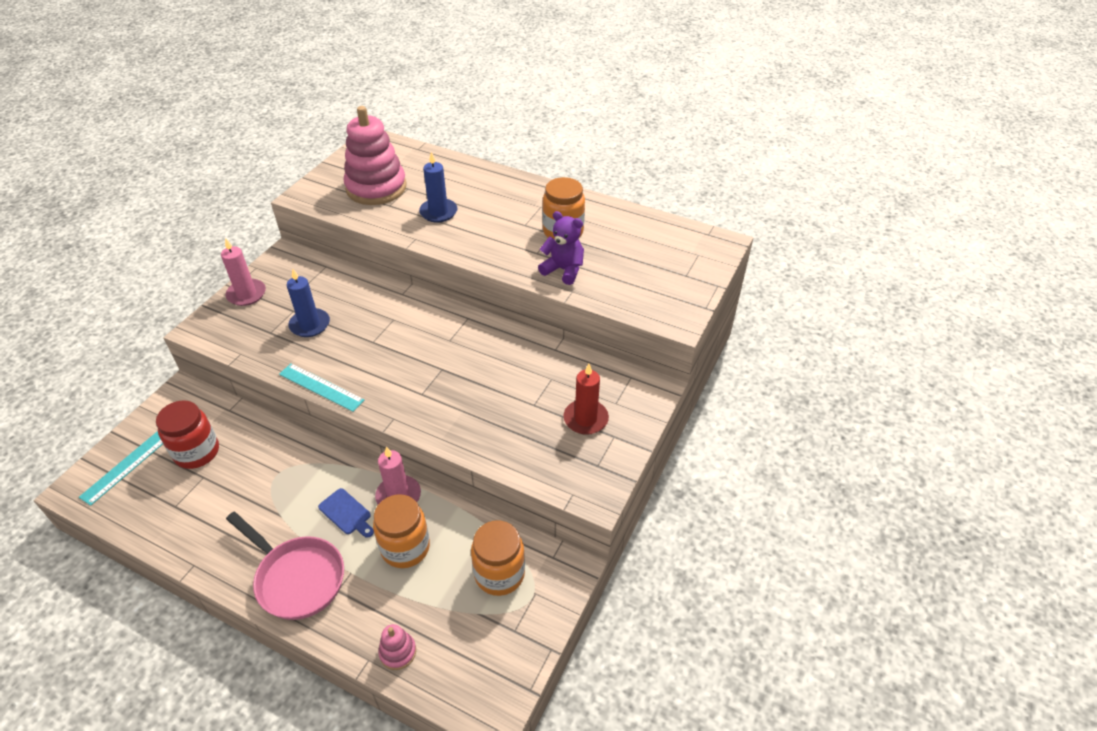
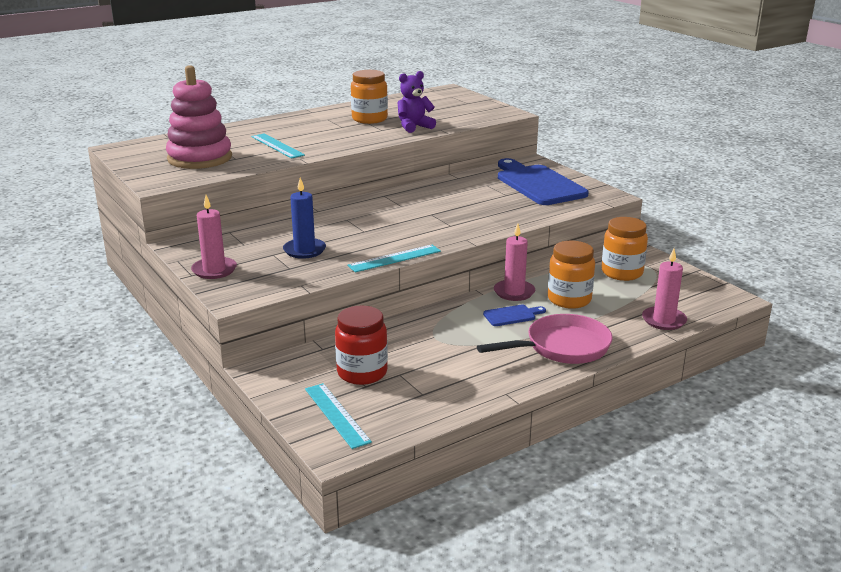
camera: 60 degrees left, 20 degrees down
pink stacking toy [378,624,416,670] -> pink candle [642,249,687,330]
blue candle [419,152,457,222] -> turquoise ruler [251,133,305,159]
red candle [563,364,609,435] -> blue cutting board [498,158,588,205]

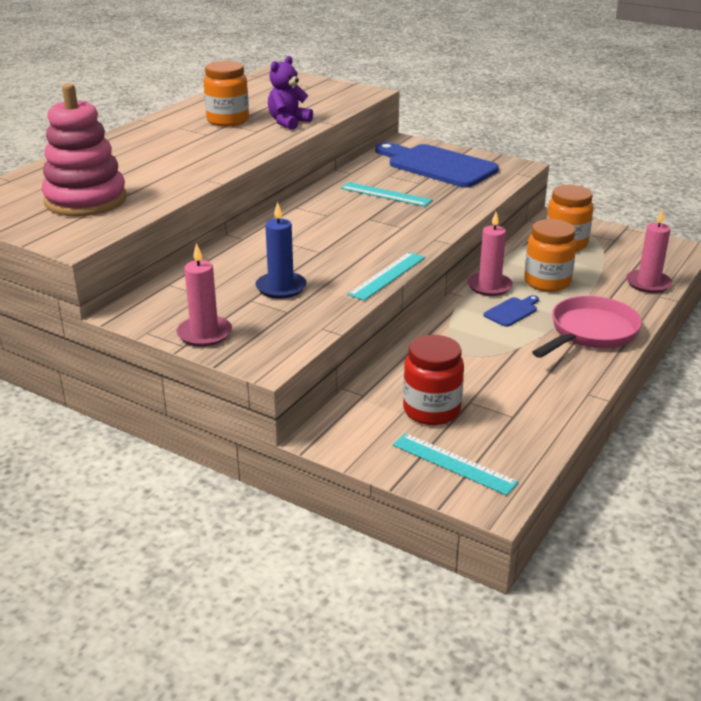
camera: 25 degrees left, 5 degrees up
turquoise ruler [251,133,305,159] -> turquoise ruler moved to [341,182,432,207]

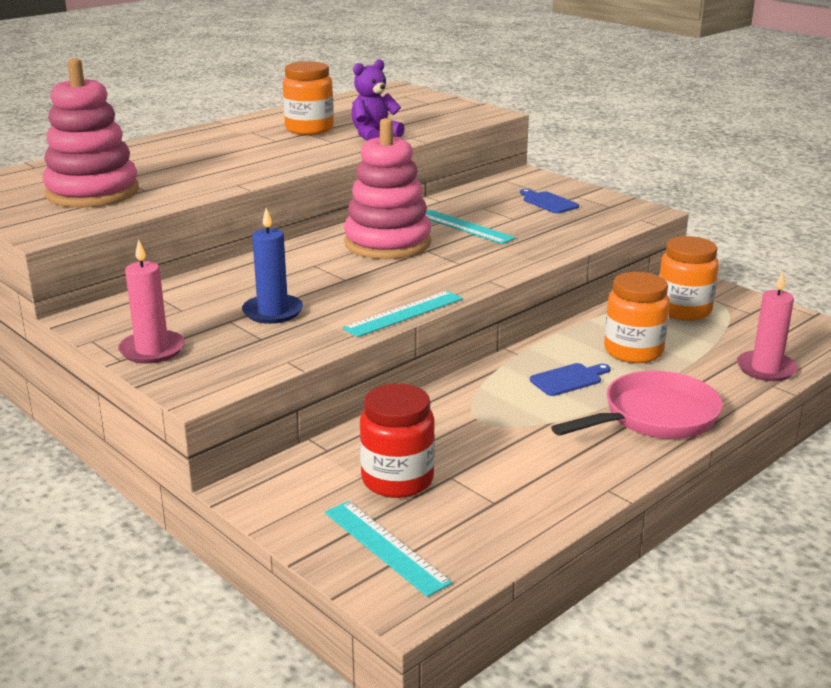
camera: 15 degrees right, 5 degrees down
blue cutting board [375,142,499,187] -> blue cutting board [520,189,579,214], size x0.44
pink candle [467,212,513,296] -> none
none -> pink stacking toy [344,118,431,259]

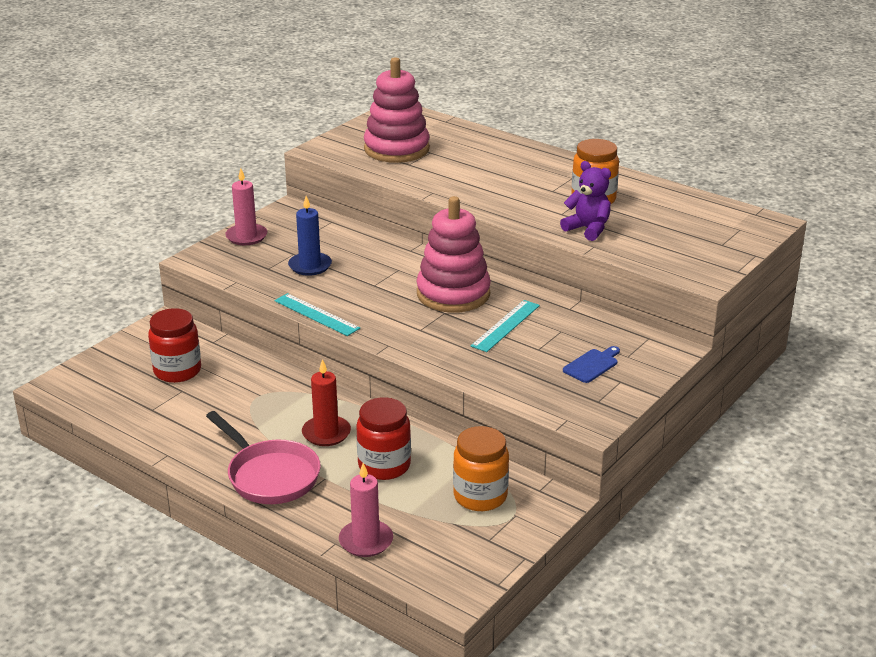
camera: 80 degrees right, 5 degrees up
turquoise ruler [325,501,452,597] -> none
blue cutting board [530,363,611,396] -> red candle [302,359,351,446]
orange jar [604,272,670,363] -> red jar [356,397,411,480]

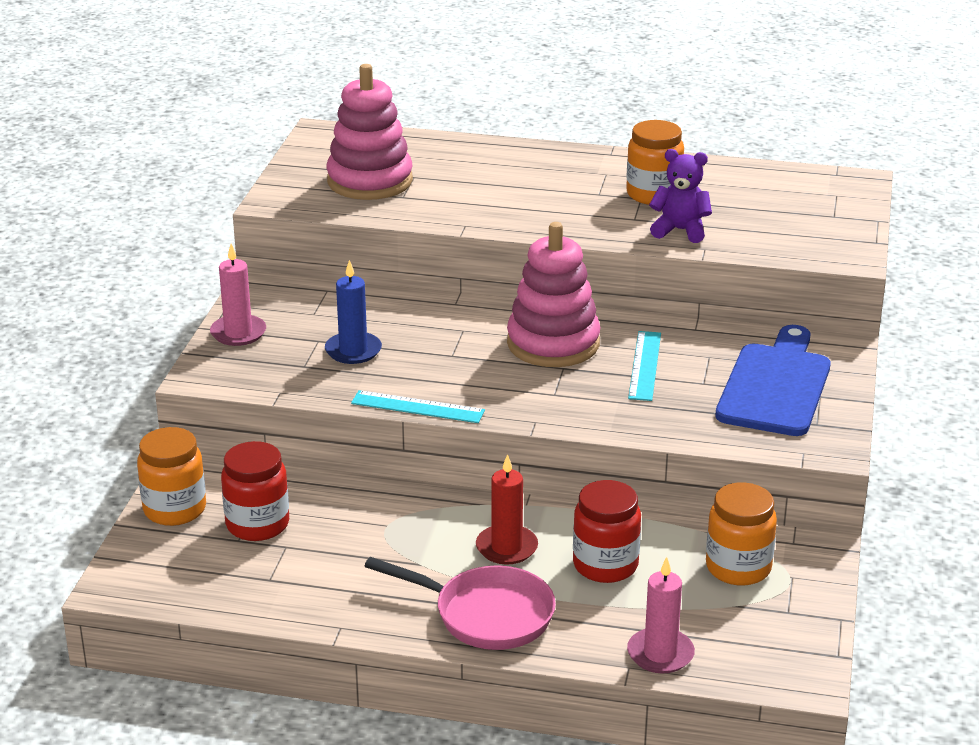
camera: 25 degrees left, 0 degrees up
blue cutting board [563,346,620,383] -> blue cutting board [715,325,831,436], size x2.30
none -> orange jar [137,427,206,526]

